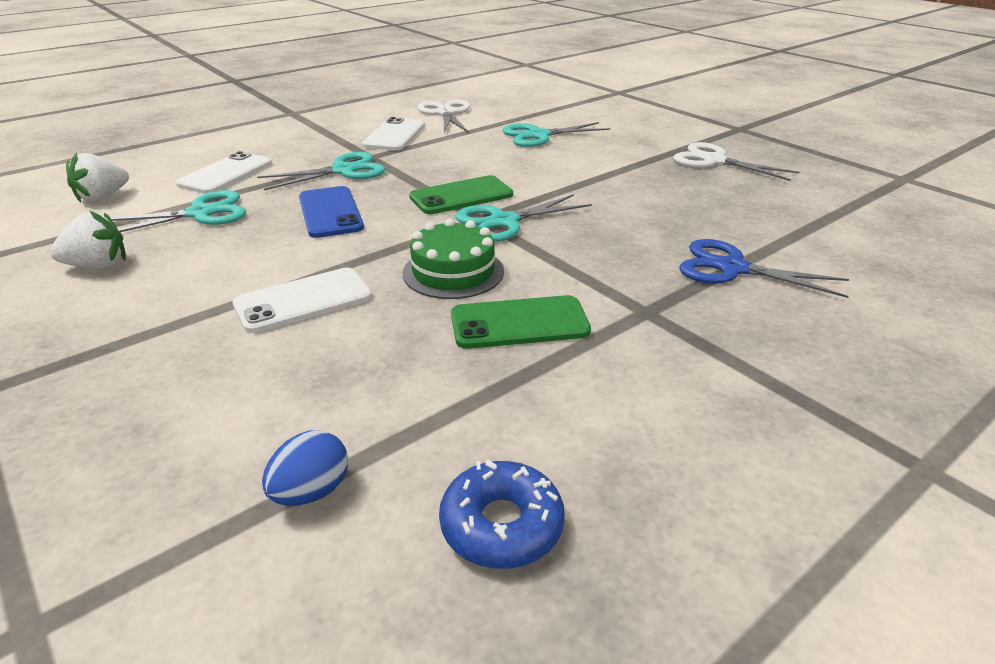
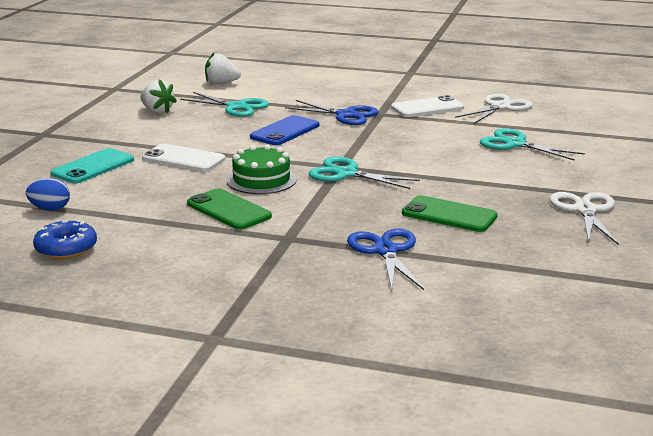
camera: 55 degrees right, 10 degrees down
white phone [176,151,272,194] -> none
turquoise scissors [257,152,385,190] -> blue scissors [285,100,379,125]
green phone [409,175,513,214] -> green phone moved to [402,195,498,232]
none -> turquoise phone [51,148,134,183]

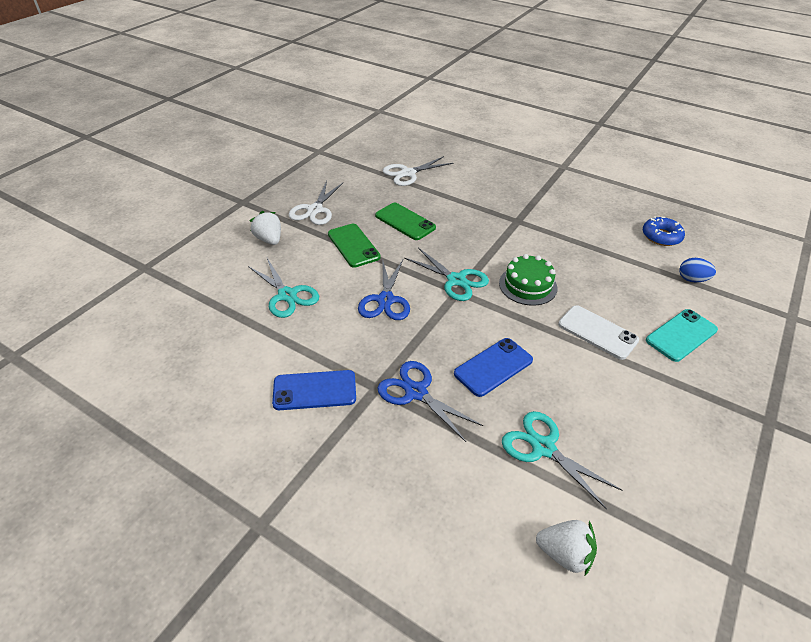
camera: 165 degrees left, 20 degrees up
white strawberry [140,79,177,113] -> white strawberry moved to [249,211,281,245]
green phone [187,188,272,230] -> green phone moved to [328,224,381,268]
blue scissors [347,228,424,290] -> blue scissors moved to [358,258,410,320]
white phone [391,95,464,117] -> blue phone [272,370,356,410]
white scissors [455,94,533,124] -> white scissors moved to [383,156,454,186]

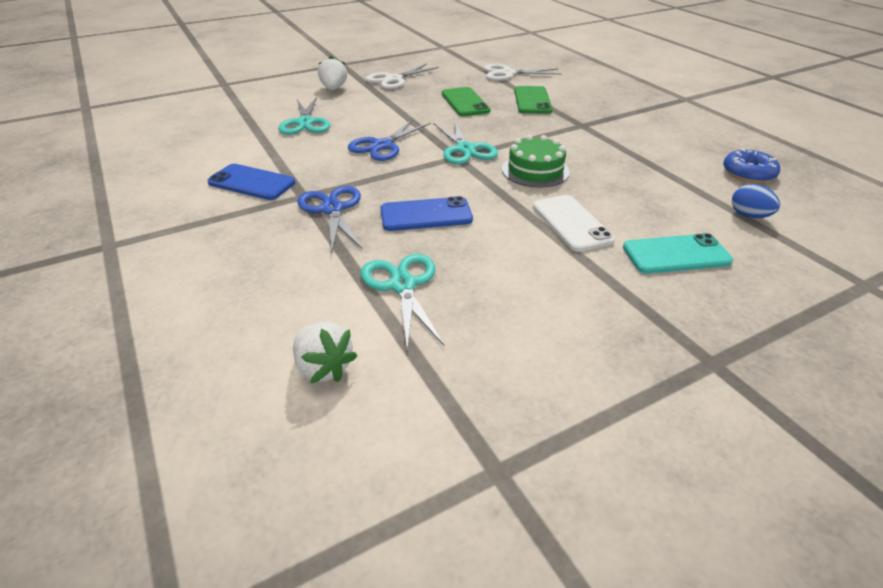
camera: 30 degrees right, 5 degrees down
green phone [328,224,381,268] -> green phone moved to [514,86,553,114]

